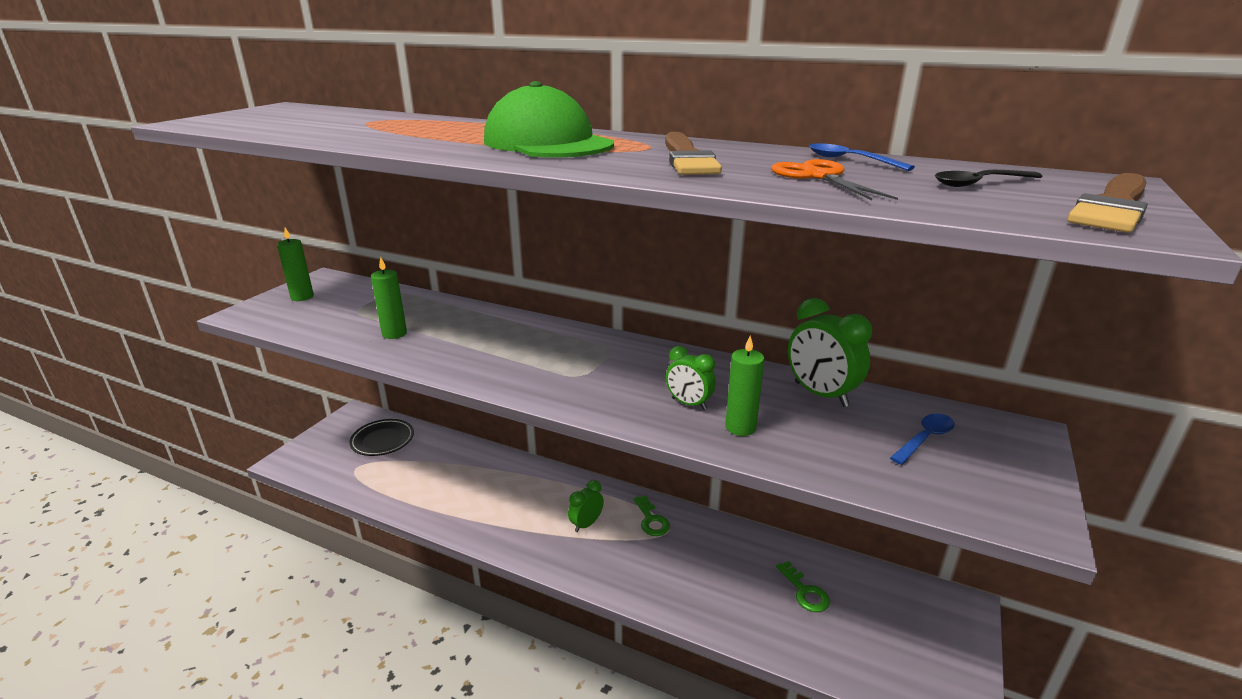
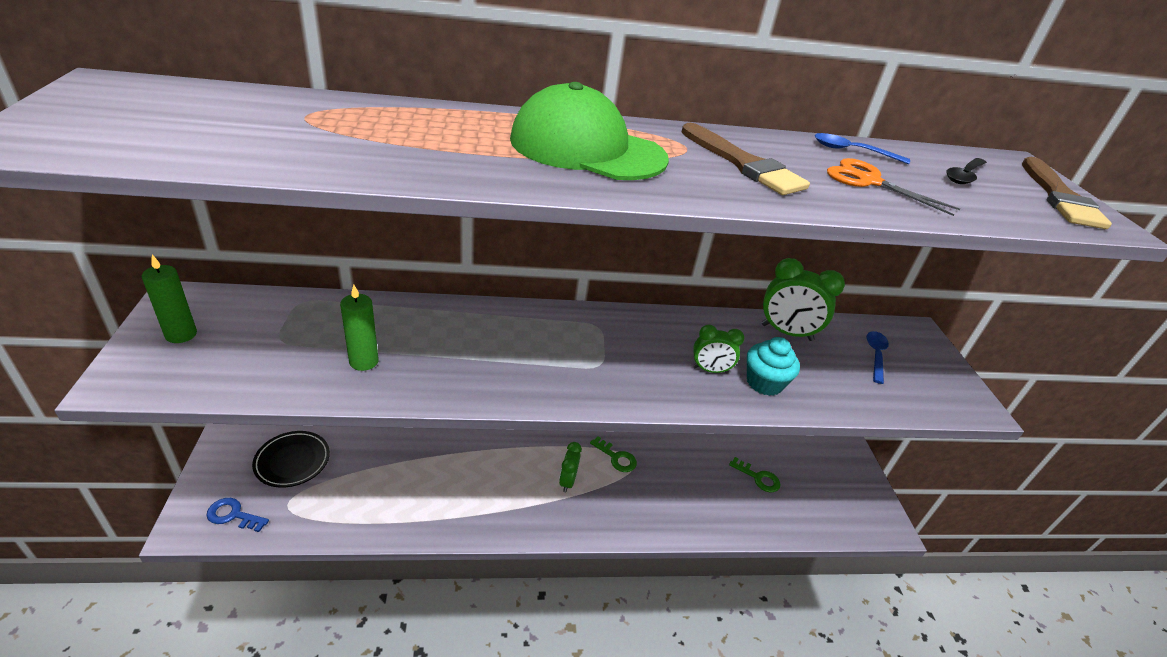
camera: 35 degrees left, 10 degrees up
green candle [725,335,764,436] -> turquoise cupcake [747,337,800,396]
none -> blue key [207,498,269,532]

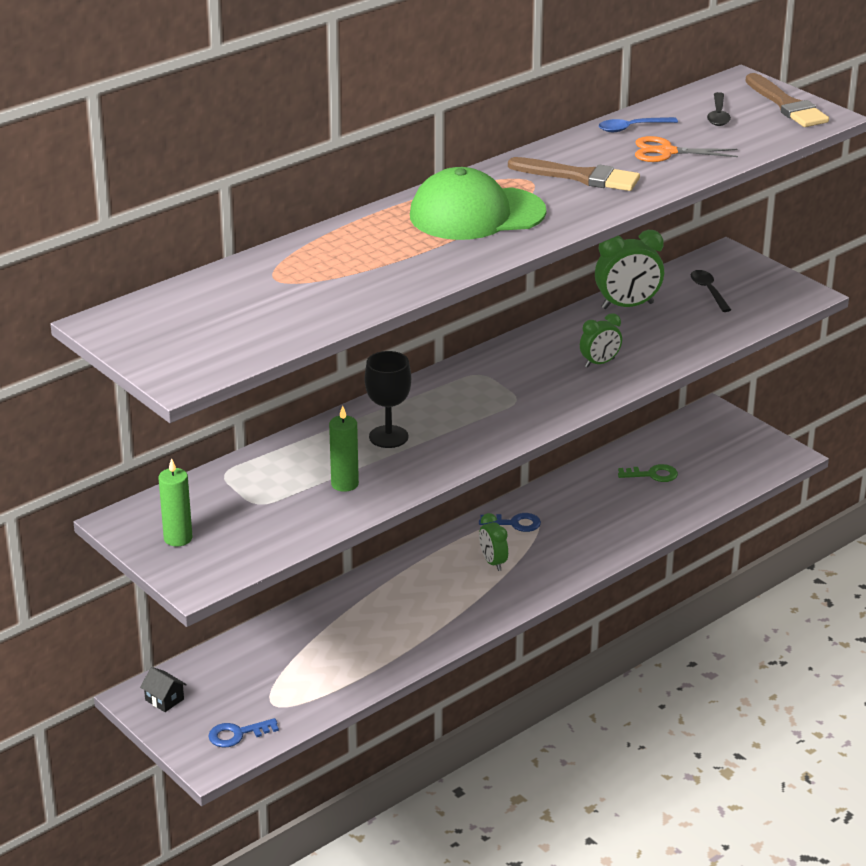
camera: 30 degrees left, 5 degrees down
black plate [252,431,330,488] -> none
green key [590,436,637,472] -> blue key [479,513,541,532]
turquoise cupcake [747,337,800,396] -> none
blue spoon [866,331,889,384] -> black spoon [691,270,731,312]
none -> black house [140,667,187,712]
none -> black goblet [365,351,411,448]

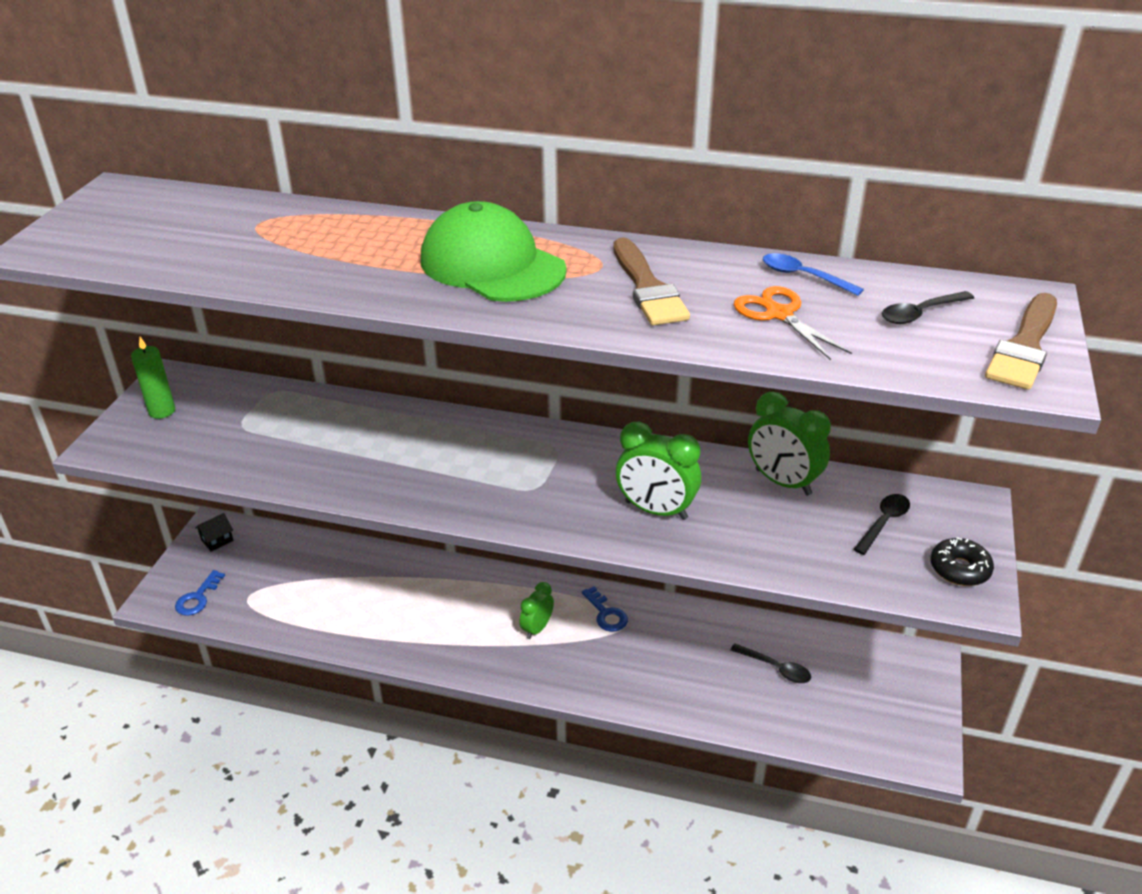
camera: 55 degrees right, 5 degrees up
black house [140,667,187,712] -> black house turned 45 degrees clockwise [195,513,234,552]
blue key [208,718,279,747] -> blue key turned 105 degrees counterclockwise [175,570,225,616]
green candle [329,406,359,492] -> none
black goblet [365,351,411,448] -> none
green clock [580,313,622,367] -> green clock [616,422,701,520], size x1.63
green key [618,464,678,482] -> black spoon [731,643,811,683]
none -> black donut [931,537,994,586]

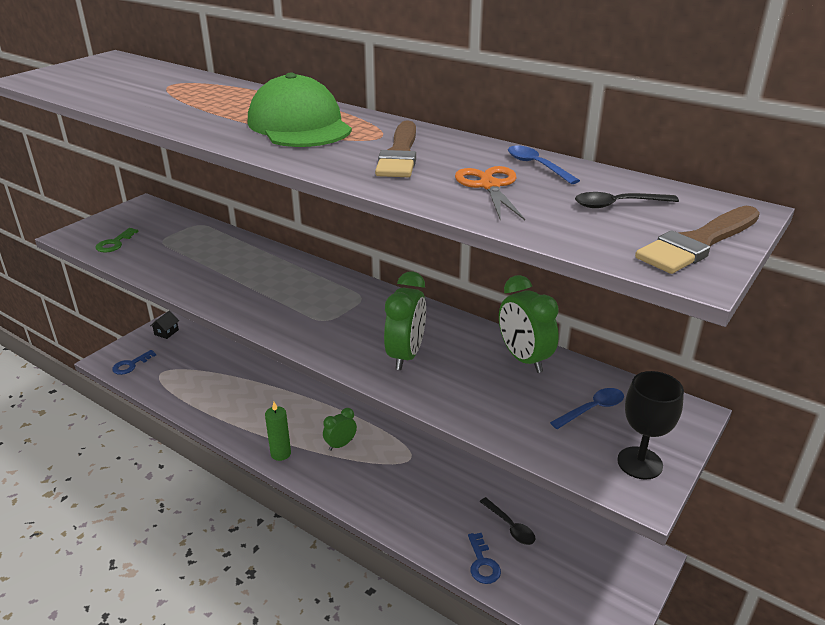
camera: 20 degrees right, 5 degrees down
green candle [131,337,175,419] -> green candle moved to [265,402,291,461]
black house [195,513,234,552] -> black house turned 45 degrees counterclockwise [150,311,179,339]
blue key [582,586,628,632] -> blue key moved to [468,533,501,584]
green clock [616,422,701,520] -> green clock turned 120 degrees counterclockwise [384,271,426,370]
black spoon [854,494,910,555] -> blue spoon [550,388,624,429]
black donut [931,537,994,586] -> black goblet [617,371,684,480]
none -> green key [95,228,139,253]

